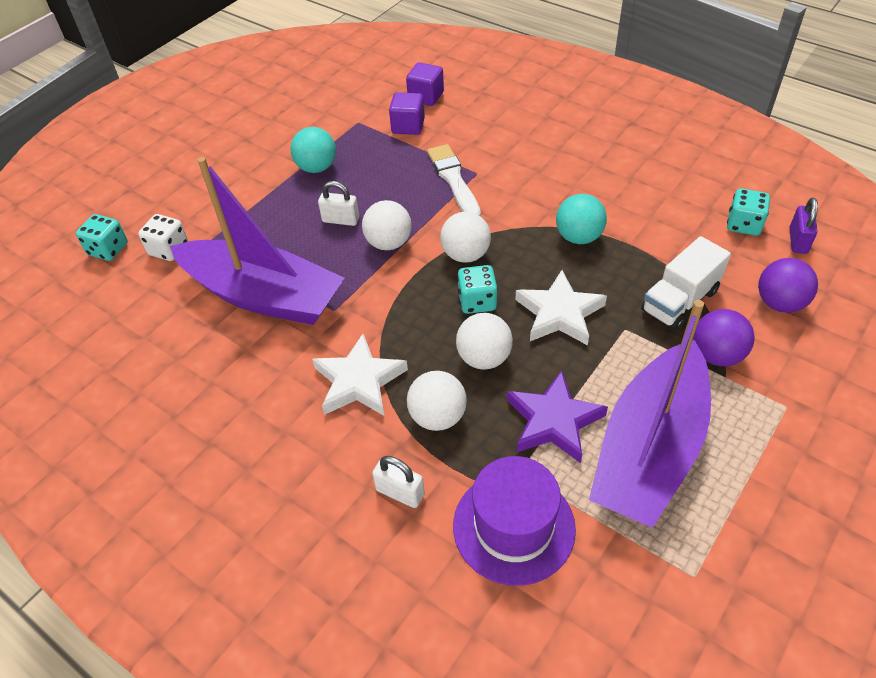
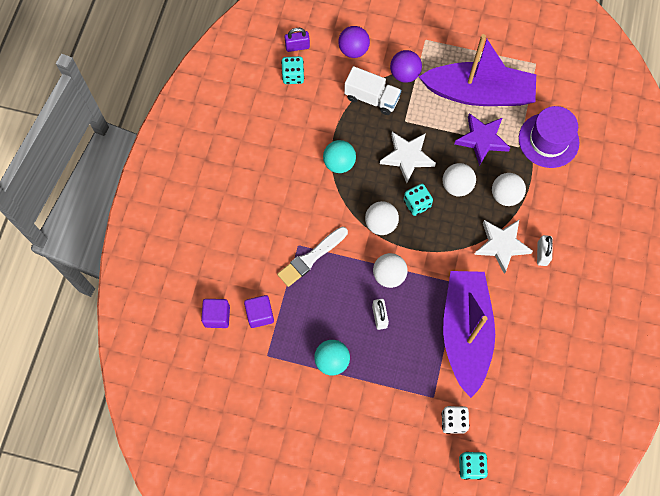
camera: 115 degrees left, 20 degrees up
white padlock [372,456,425,508] -> white padlock moved to [537,235,553,266]

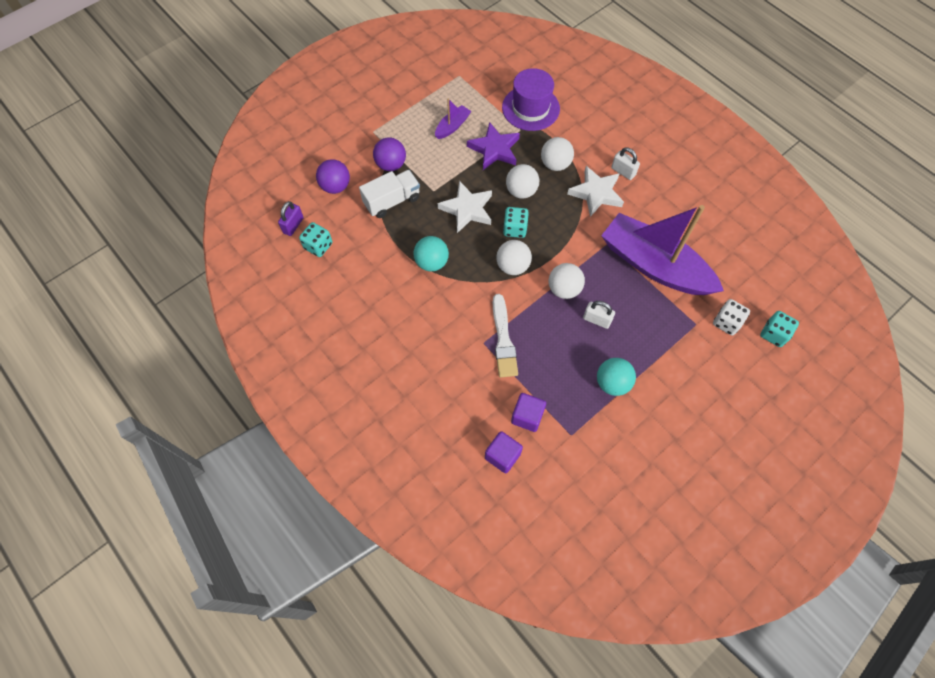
camera: 55 degrees left, 5 degrees down
purple boat [419,34,536,106] -> purple boat [435,99,471,139], size x0.41

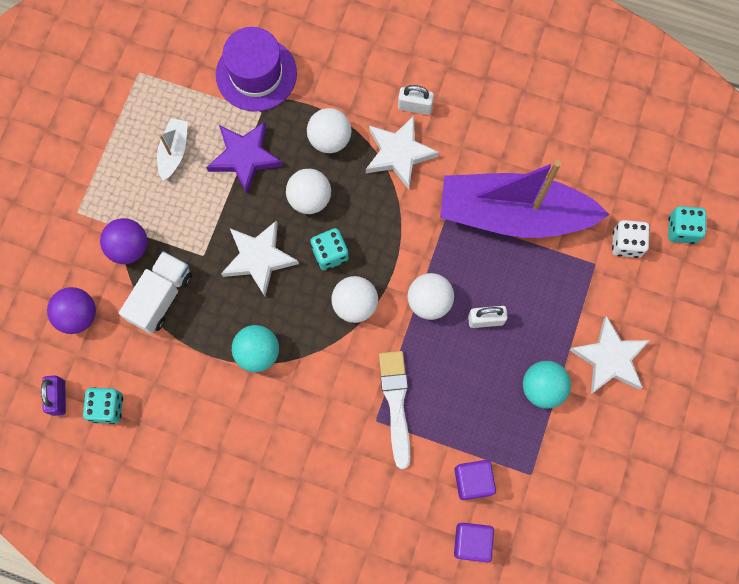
camera: 30 degrees left, 10 degrees up
purple boat [435,99,471,139] -> white boat [157,118,188,181]
white brush [493,294,518,377] -> white brush turned 150 degrees counterclockwise [379,351,410,469]
none -> white star [570,316,650,394]

